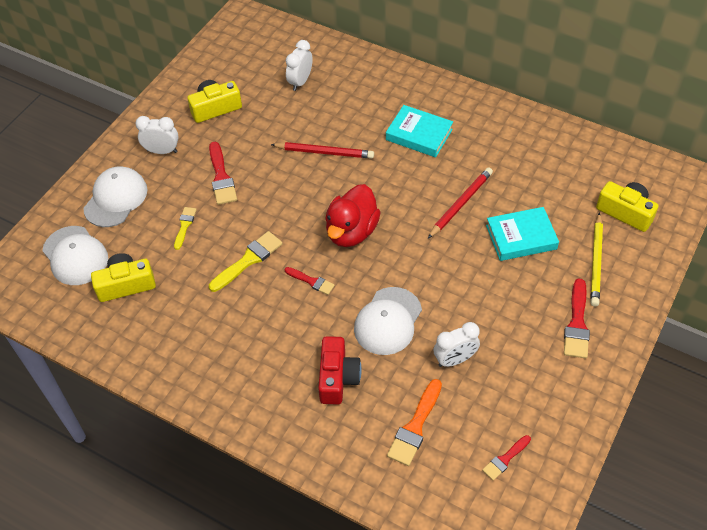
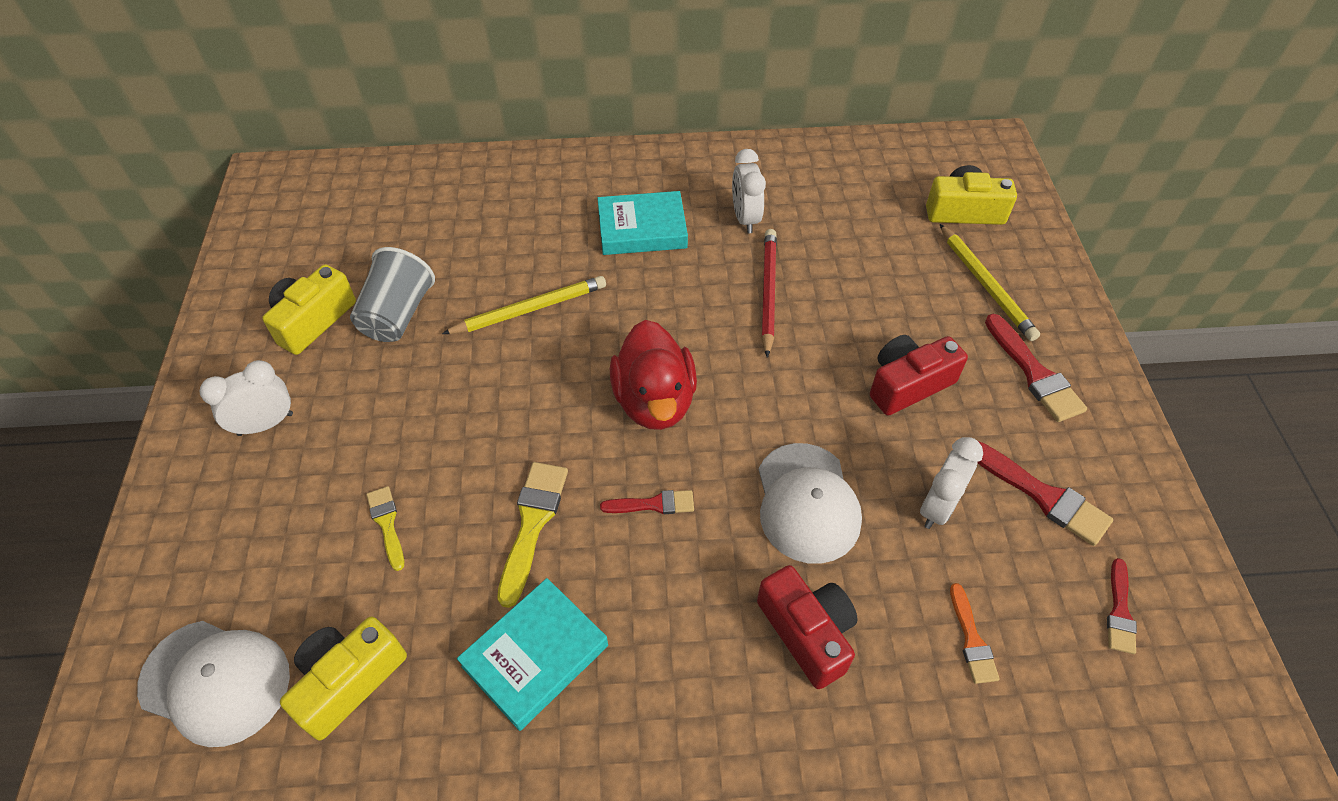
camera: 35 degrees left, 0 degrees up
white cap [83,166,148,227] -> none
red brush [209,142,237,205] -> red brush moved to [977,441,1113,546]
red pencil [271,142,374,159] -> yellow pencil [442,276,606,334]
white clock [286,40,313,91] -> white clock moved to [732,149,766,233]
orange brush [387,379,442,466] -> orange brush [950,583,1000,684], size x0.61
turquoise book [486,207,559,261] -> turquoise book moved to [457,578,608,731]
none -> grey cup [350,247,435,342]
none -> red camera [870,335,968,416]

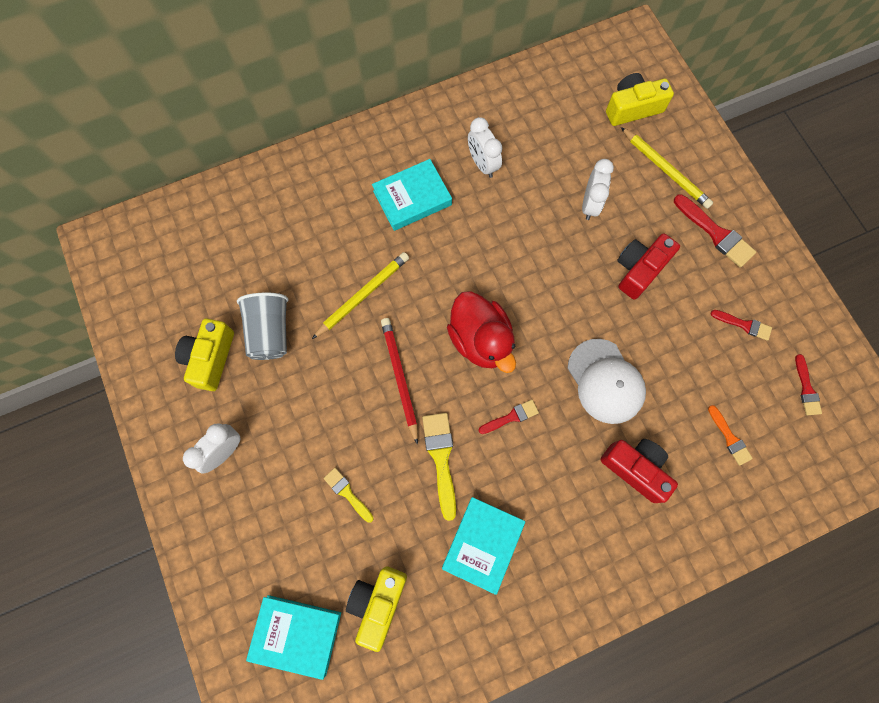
camera: 20 degrees left, 20 degrees up
white cap [137,621,290,747] -> turquoise book [246,595,341,680]
red pencil [761,229,777,358] -> red pencil moved to [381,318,418,445]
white clock [920,437,983,529] -> white clock moved to [582,159,614,220]
red brush [977,441,1113,546] -> red brush [710,310,772,341], size x0.61

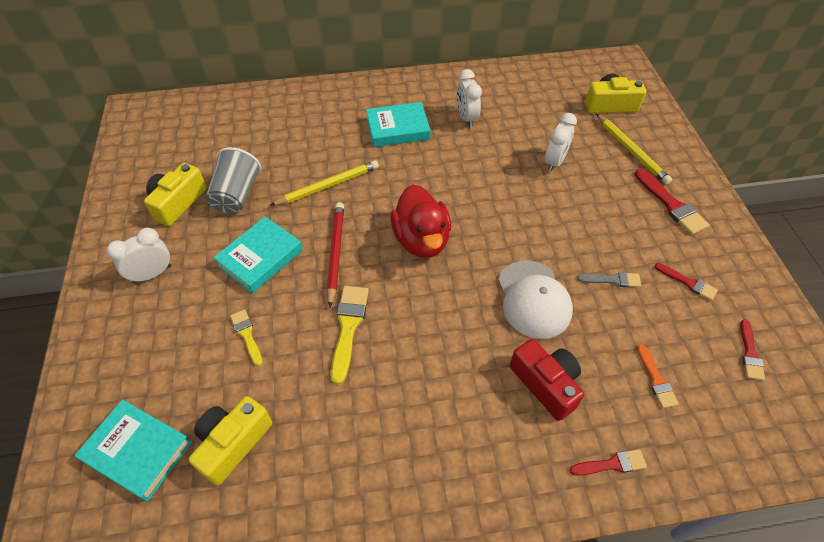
camera: 15 degrees right, 20 degrees down
turquoise book [442,497,525,595] -> turquoise book moved to [213,217,303,293]
red brush [478,400,539,434] -> red brush moved to [570,449,647,476]
red camera [617,233,680,300] -> none
none -> grey brush [577,272,641,287]

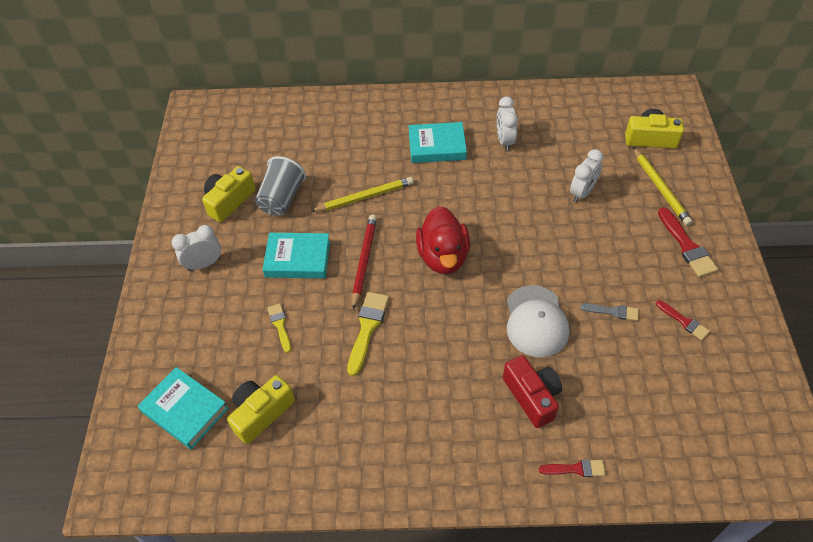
camera: 10 degrees right, 0 degrees up
turquoise book [213,217,303,293] -> turquoise book turned 45 degrees clockwise [262,233,330,278]
orange brush [637,344,679,408] -> none
red brush [740,319,765,380] -> none

